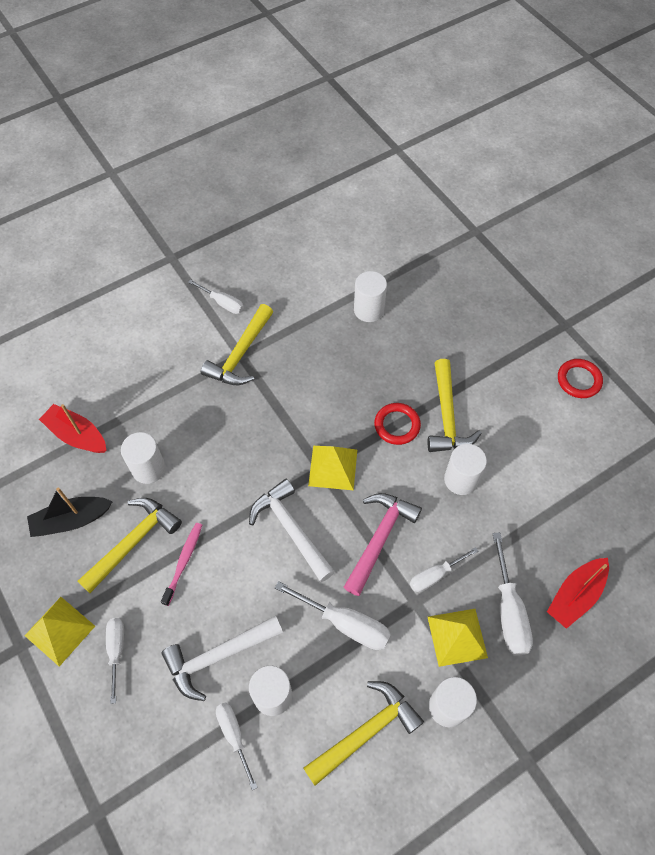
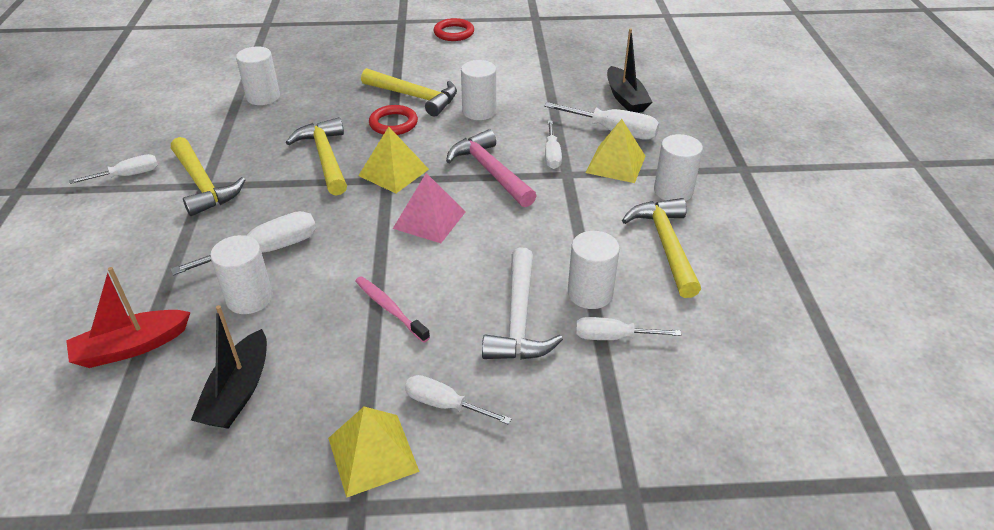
camera: 60 degrees left, 20 degrees down
yellow hammer [77,498,182,593] -> yellow hammer moved to [286,117,347,196]
white hammer [249,479,335,582] -> pink pyramid [393,173,466,243]
white screwdriver [275,581,391,650] -> white screwdriver moved to [170,211,316,276]
red boat [547,558,609,629] -> black boat [607,28,652,113]

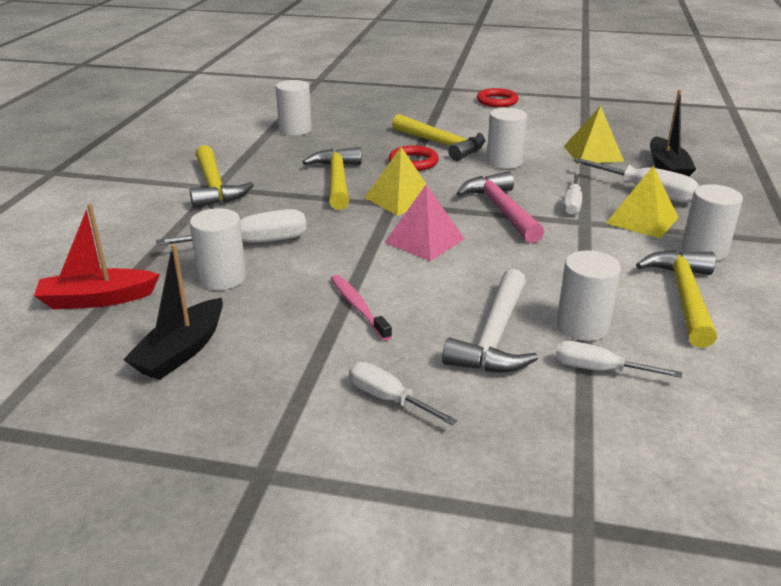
camera: 15 degrees right, 10 degrees down
white screwdriver [69,154,158,184] -> none
yellow pyramid [328,407,420,498] -> yellow pyramid moved to [564,106,624,164]

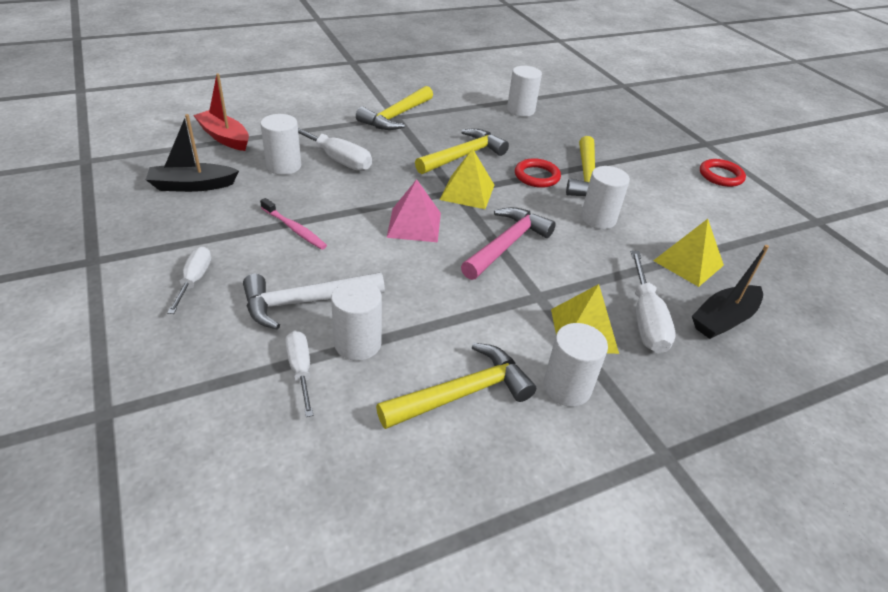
camera: 50 degrees right, 10 degrees up
pink toothbrush [331,275,392,341] -> pink toothbrush turned 105 degrees clockwise [260,198,327,250]
white screwdriver [563,174,582,216] -> none

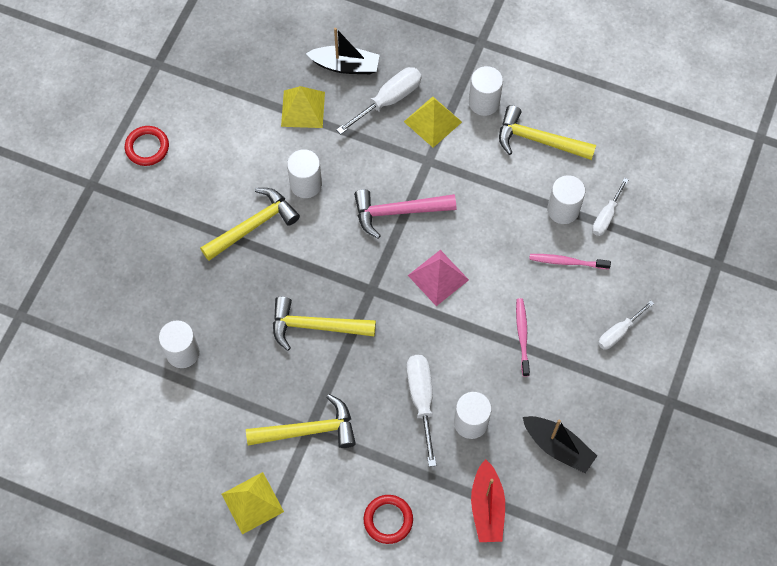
camera: 130 degrees left, 25 degrees up
white hammer [243,272,385,330] -> pink toothbrush [529,254,611,269]
yellow pyramid [440,148,494,209] -> yellow pyramid moved to [222,472,284,535]
red ring [515,158,561,188] -> red ring moved to [364,495,413,544]

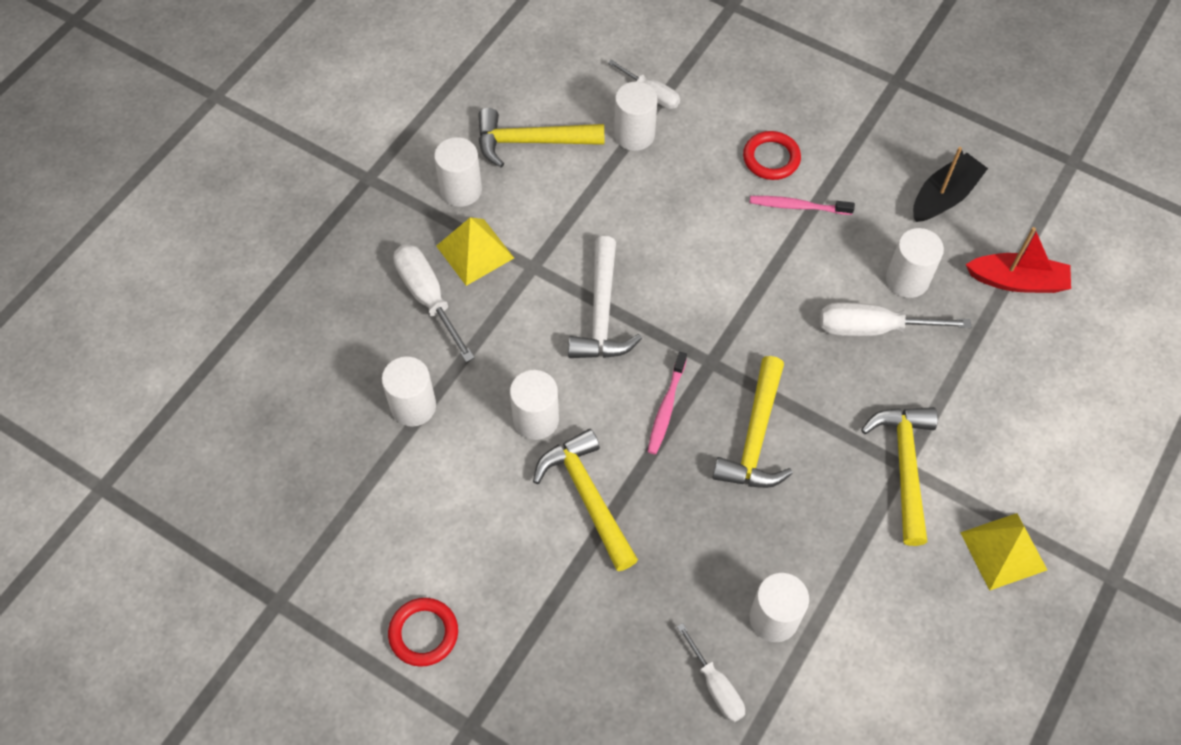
camera: 80 degrees left, 5 degrees down
yellow pyramid [281,86,325,128] -> white cylinder [382,357,436,426]
black boat [306,28,380,74] -> none
pink hammer [354,189,456,239] -> white hammer [568,236,642,358]
red ring [364,495,413,544] -> red ring moved to [743,131,801,180]
pink pyramid [408,250,469,306] -> none
yellow hammer [499,105,596,160] -> yellow hammer turned 60 degrees clockwise [478,108,604,168]
pink toothbrush [529,254,611,269] -> pink toothbrush moved to [647,352,687,455]
white screwdriver [598,301,654,350] -> white screwdriver moved to [677,623,745,722]

